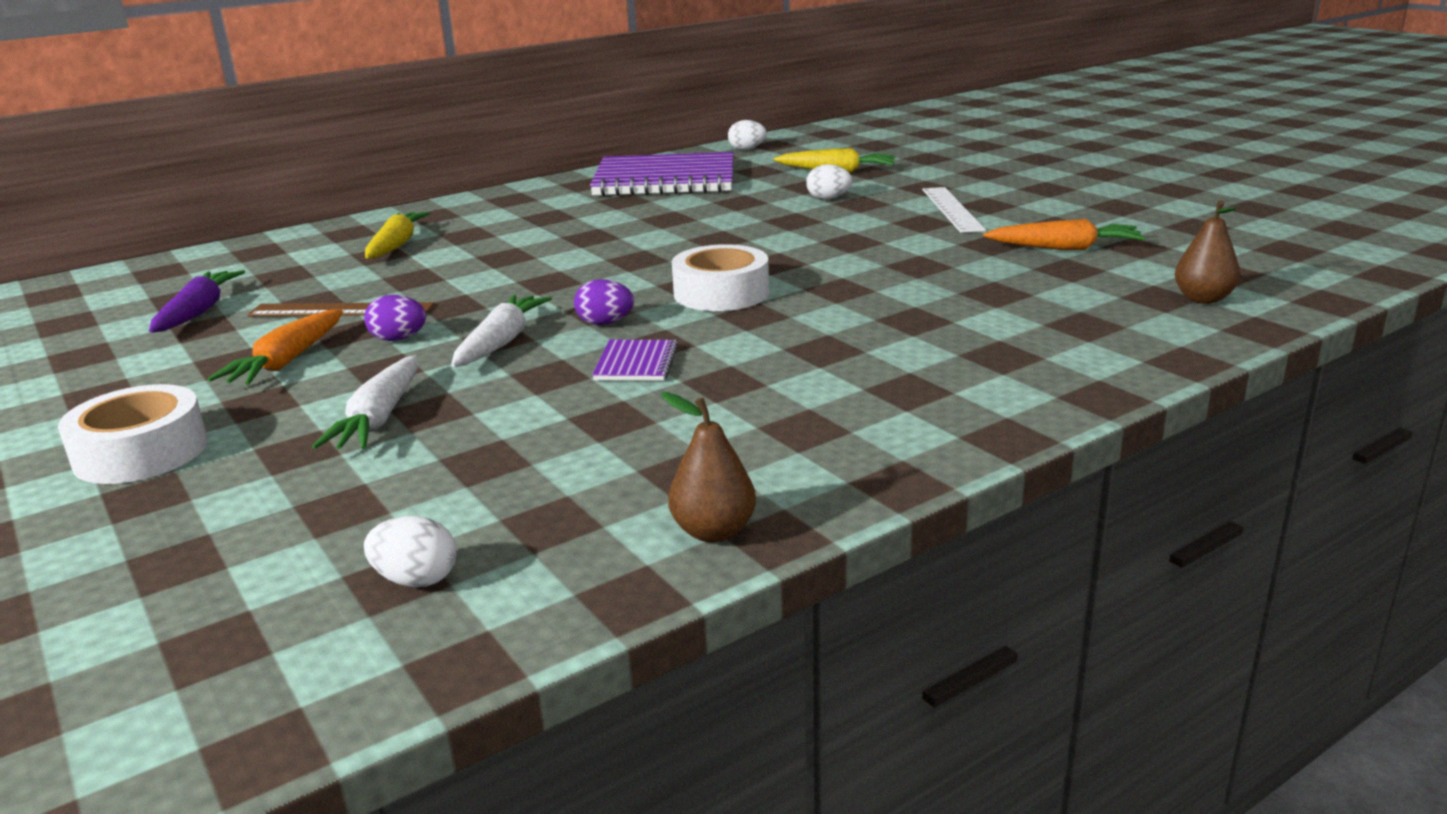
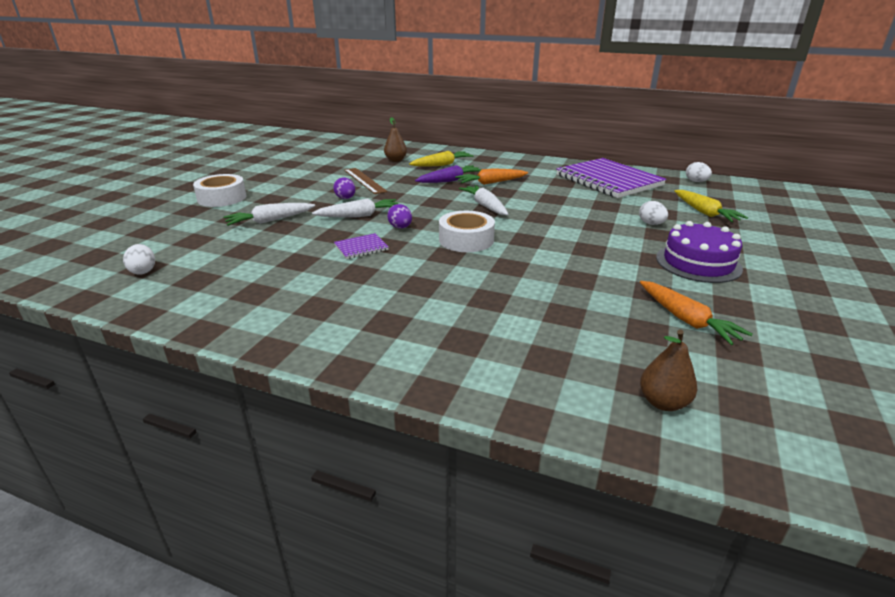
camera: 55 degrees right, 5 degrees up
purple carrot [149,270,245,333] -> purple carrot moved to [415,165,482,183]
orange carrot [208,309,343,385] -> orange carrot moved to [455,168,528,185]
brown pear [661,392,756,542] -> brown pear moved to [384,117,407,162]
white ruler [922,187,986,233] -> purple cake [656,221,743,283]
none -> white carrot [459,185,508,215]

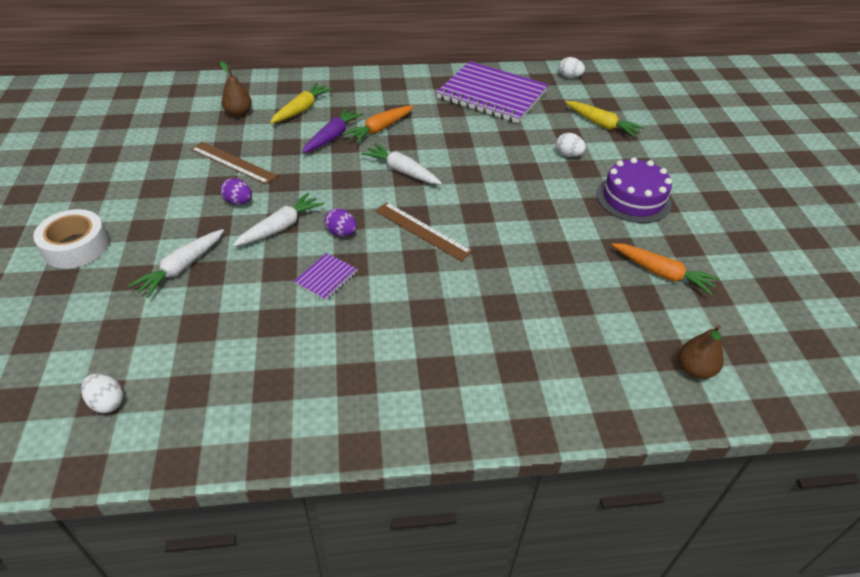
camera: 30 degrees left, 15 degrees up
white tape [439,211,495,252] -> brown ruler [375,202,473,261]

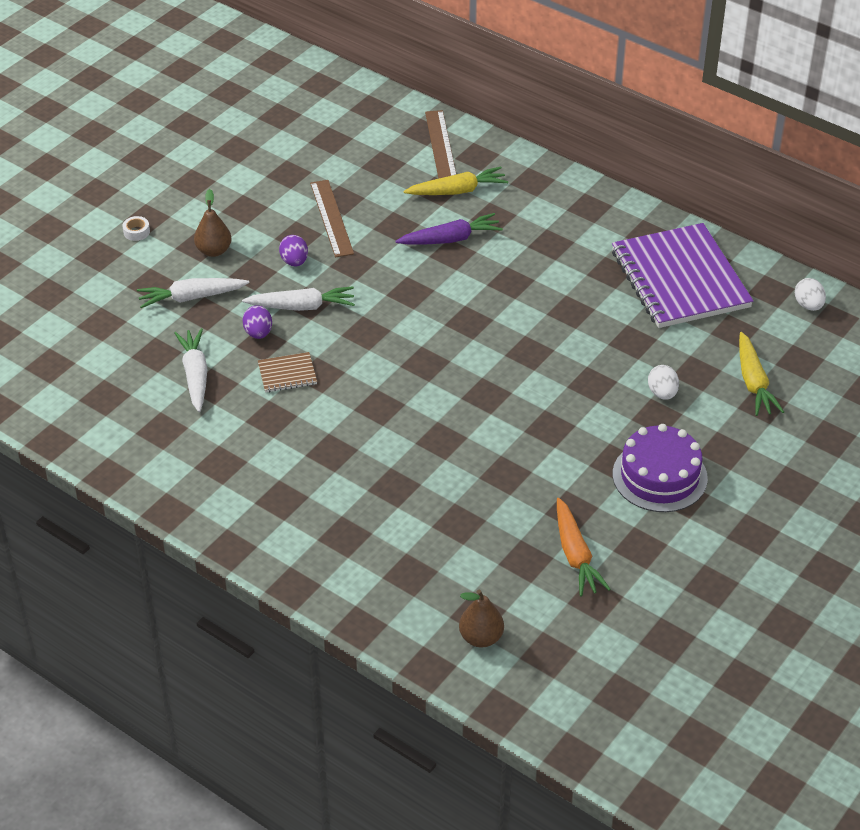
camera: 45 degrees right, 0 degrees up
white tape [33,209,109,269] -> white tape [123,216,150,241], size x0.42
white egg [81,373,123,413] -> none
brown pear [220,62,252,117] -> brown pear moved to [194,189,232,257]
purple notebook [294,253,358,301] -> brown notebook [258,352,317,392]
purple egg [325,208,357,236] -> purple egg moved to [242,305,272,339]
orange carrot [342,106,413,144] -> none
white carrot [361,143,442,185] -> white carrot moved to [174,328,207,412]
brown ruler [375,202,473,261] -> brown ruler moved to [425,110,456,179]

